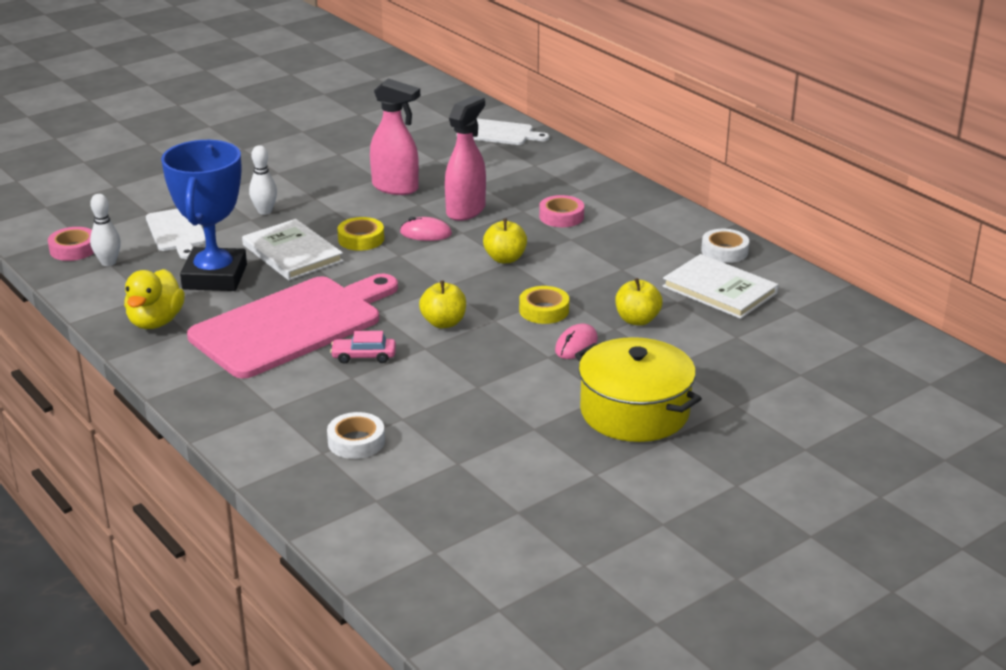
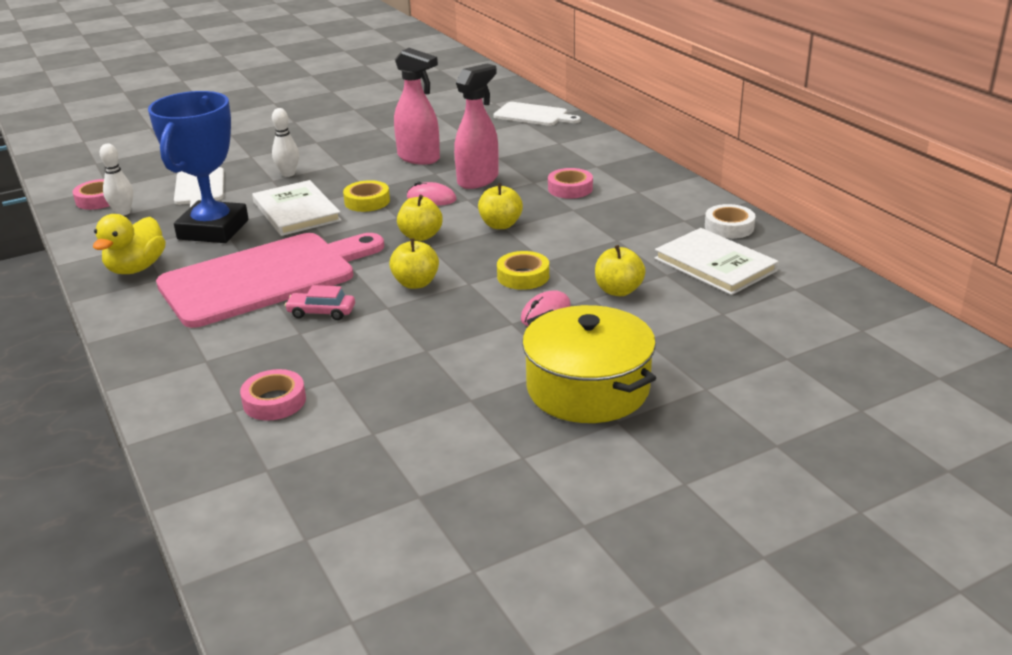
camera: 10 degrees right, 0 degrees up
white tape [327,412,385,459] -> pink tape [240,369,306,421]
none -> yellow apple [397,195,443,241]

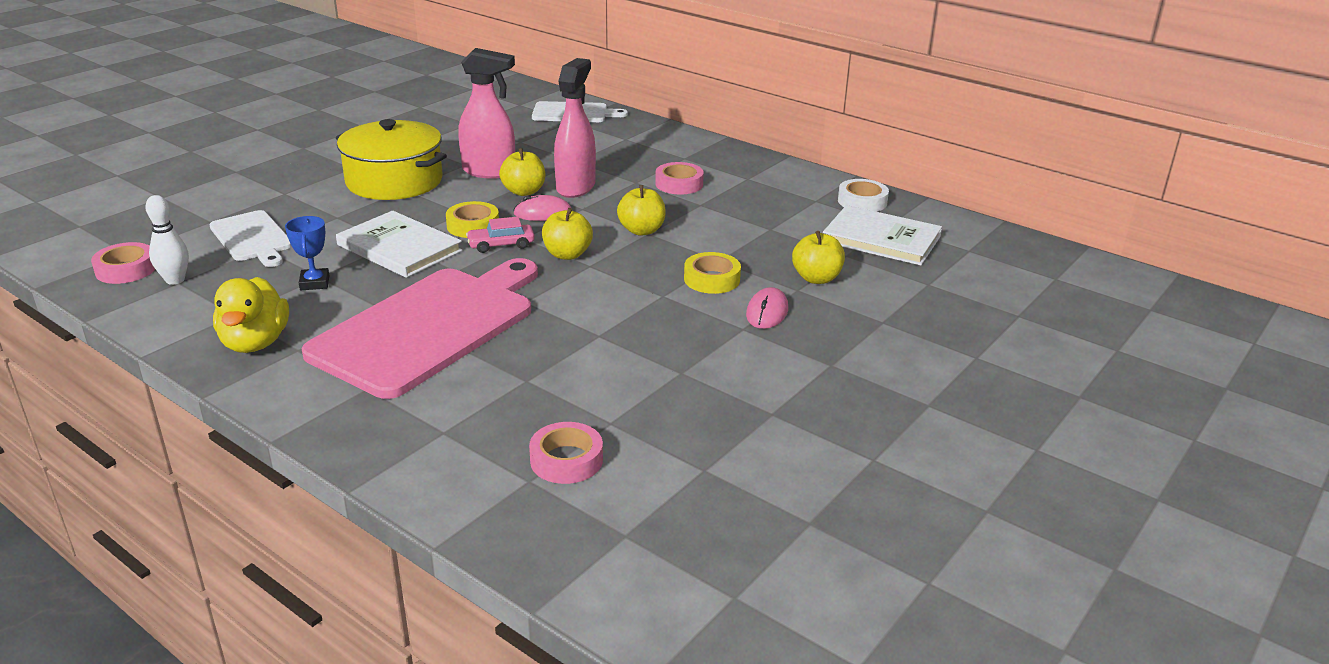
camera: 25 degrees left, 0 degrees up
blue trophy [148,91,249,243] -> blue trophy [285,216,330,290], size x0.41
white bowling pin [272,108,299,177] -> none
pink car [285,285,355,320] -> pink car moved to [466,217,535,253]
yellow apple [389,238,439,289] -> yellow apple moved to [499,148,545,196]
yellow pot [522,305,656,423] -> yellow pot moved to [336,119,447,200]

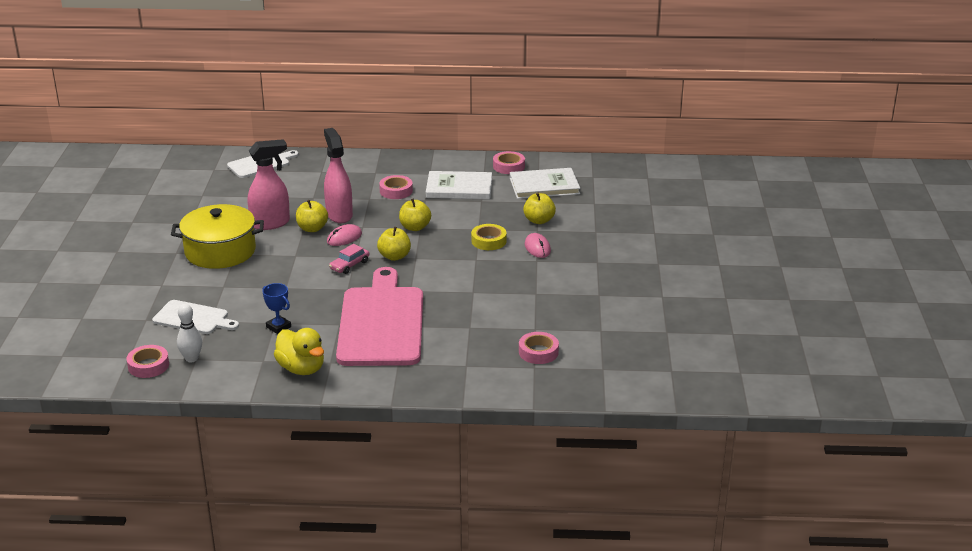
camera: 35 degrees left, 0 degrees up
white book [336,211,463,278] -> white book moved to [426,171,492,200]
yellow tape [446,201,499,238] -> none
white tape [838,179,889,212] -> pink tape [493,151,525,174]

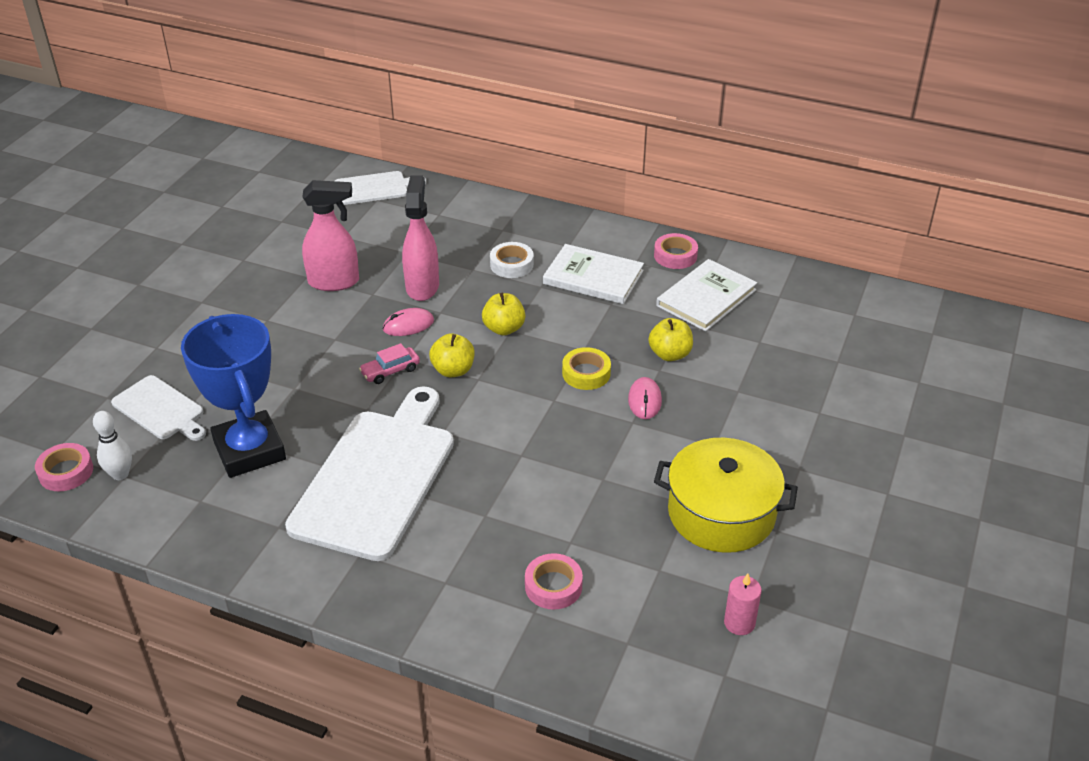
camera: 20 degrees right, 10 degrees up
yellow pot [171,204,264,269] -> yellow pot moved to [654,438,798,553]
blue trophy [262,283,291,334] -> blue trophy [181,314,286,478], size x2.42
yellow duck [274,328,324,375] -> none
yellow apple [296,200,328,232] -> none
pink cutting board [336,267,423,366] -> white cutting board [285,386,454,561]
pink tape [379,175,413,199] -> white tape [490,242,534,278]
white book [510,168,580,199] -> white book turned 60 degrees counterclockwise [656,259,757,331]
none -> pink candle [724,574,762,635]

